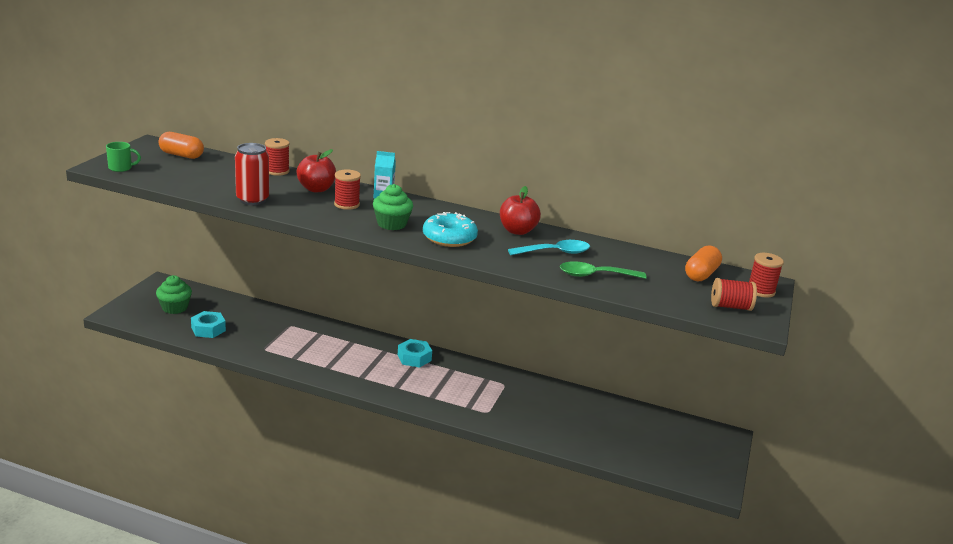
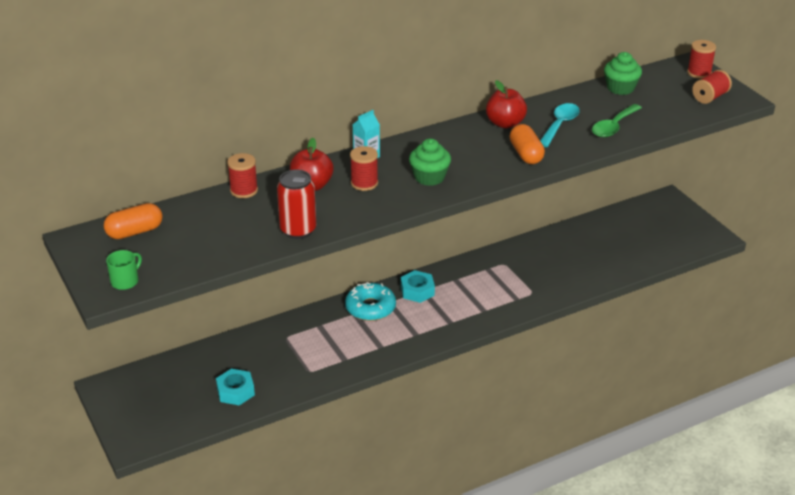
camera: 45 degrees left, 10 degrees up
green cupcake [156,275,192,314] -> green cupcake moved to [604,52,642,95]
turquoise donut [423,212,478,247] -> turquoise donut moved to [345,282,396,321]
orange capsule [685,245,722,282] -> orange capsule moved to [510,124,545,164]

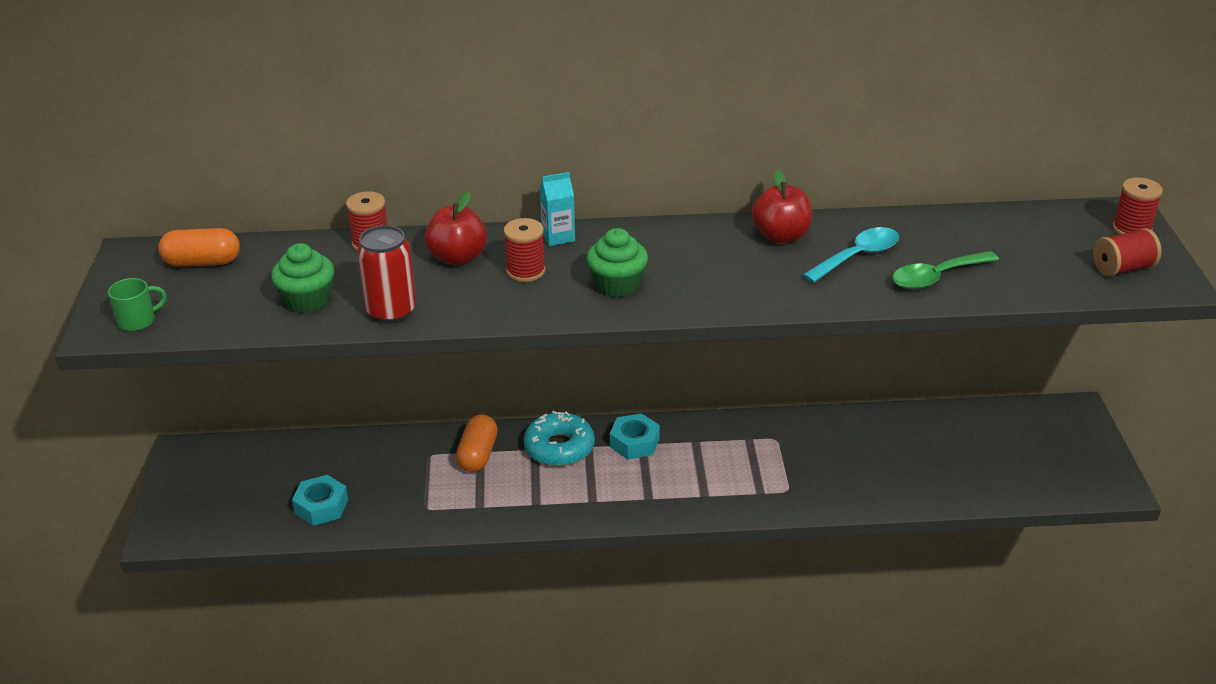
camera: 25 degrees right, 0 degrees up
orange capsule [510,124,545,164] -> orange capsule moved to [456,415,498,472]
green cupcake [604,52,642,95] -> green cupcake moved to [271,243,334,313]

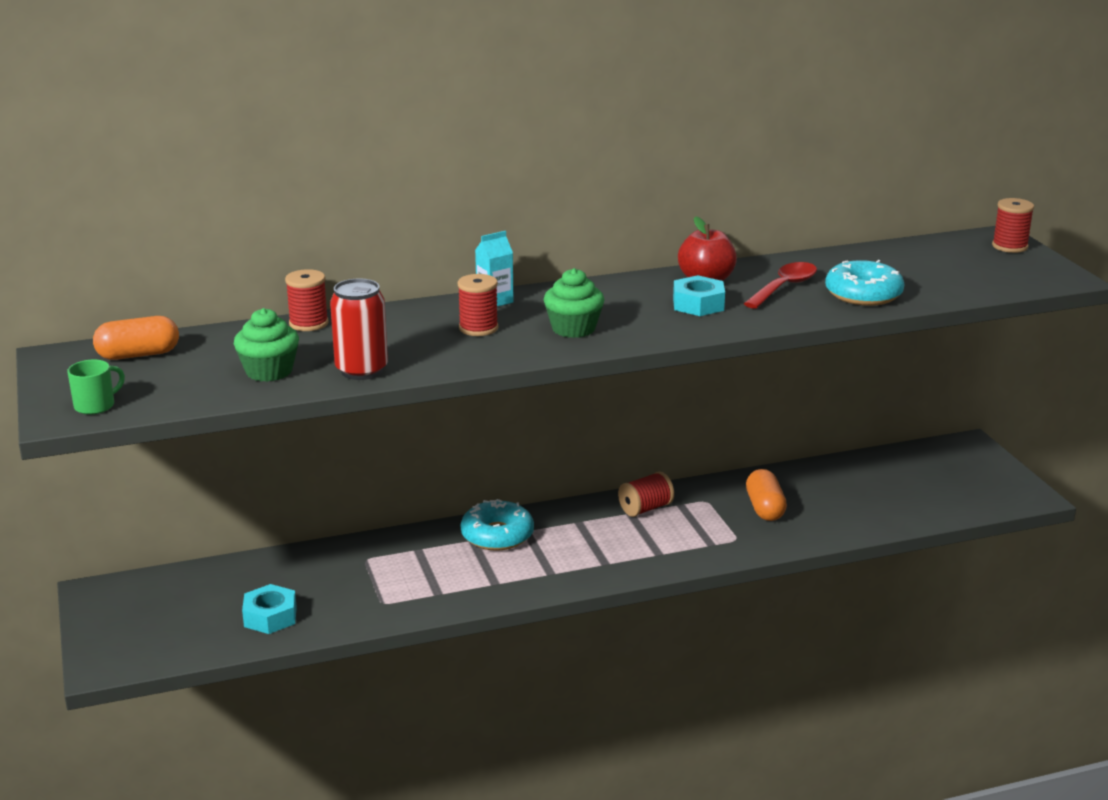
camera: 15 degrees left, 10 degrees down
red apple [425,192,487,265] -> none
orange capsule [456,415,498,472] -> orange capsule moved to [746,469,787,521]
turquoise nut [610,413,660,459] -> turquoise nut moved to [673,275,725,316]
turquoise spoon [803,227,899,283] -> red spoon [744,262,817,309]
green spoon [892,251,999,289] -> turquoise donut [825,260,904,306]
red spool [1093,228,1162,277] -> red spool moved to [618,471,674,517]

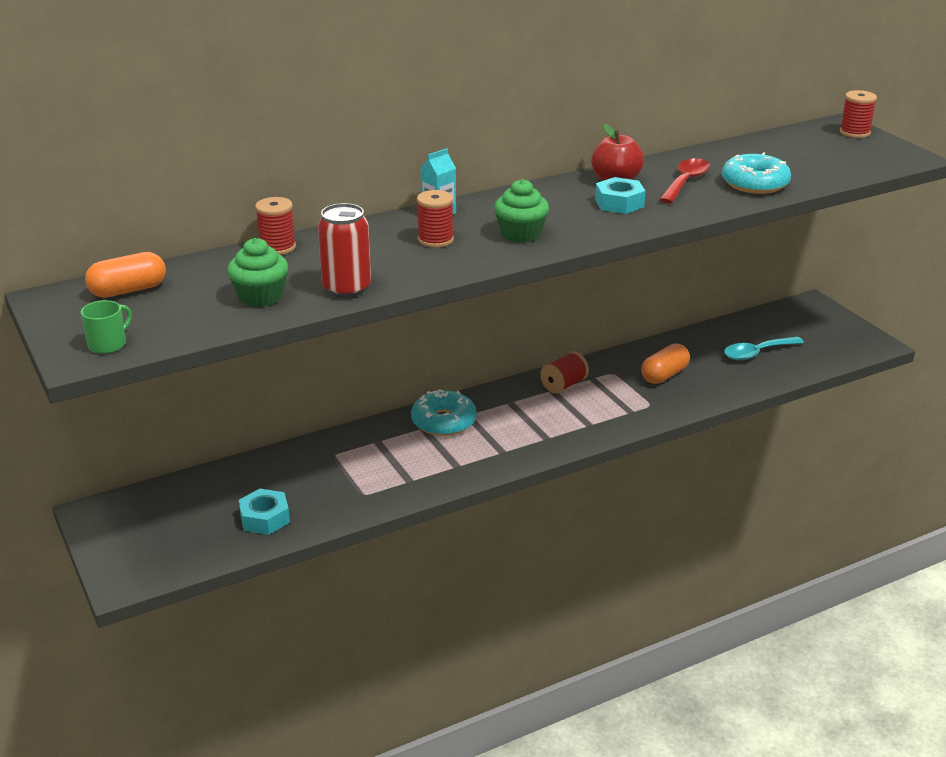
camera: 10 degrees left, 5 degrees up
orange capsule [746,469,787,521] -> orange capsule turned 60 degrees clockwise [641,343,690,384]
none -> turquoise spoon [724,337,804,360]

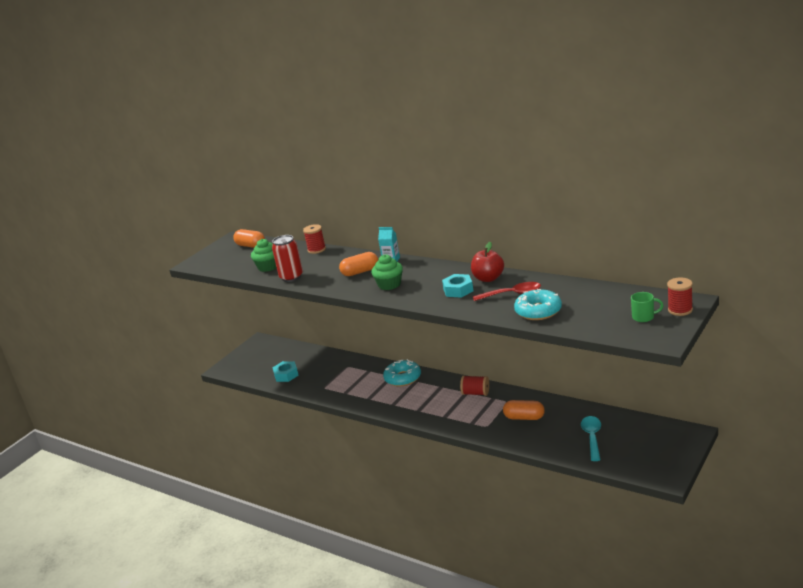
camera: 65 degrees right, 5 degrees down
green mug [81,300,132,354] -> green mug moved to [631,292,664,322]
red spool [417,190,454,248] -> orange capsule [339,252,378,276]
turquoise spoon [724,337,804,360] -> turquoise spoon turned 60 degrees clockwise [581,416,601,461]

